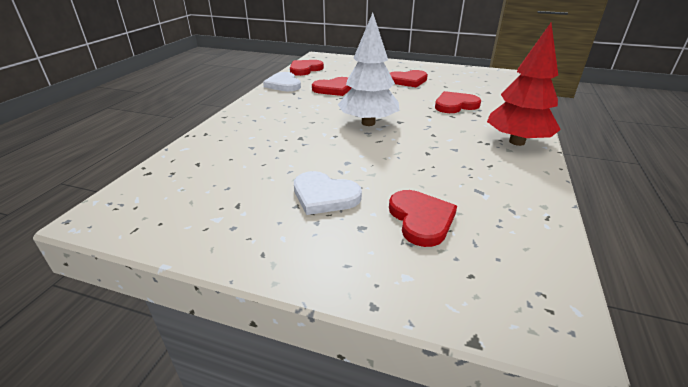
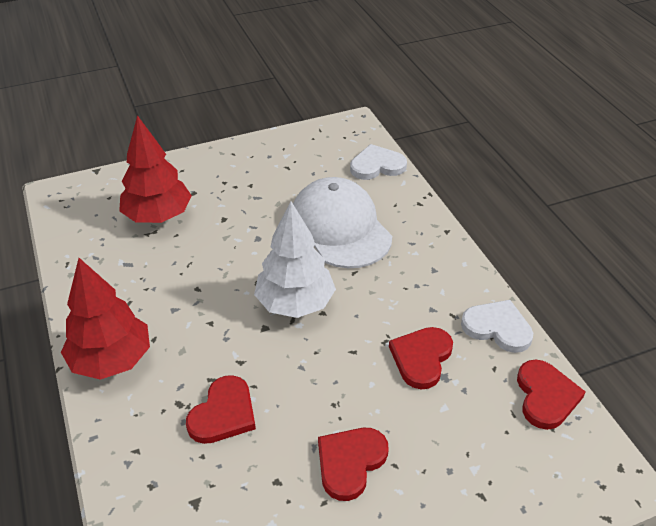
camera: 140 degrees right, 10 degrees up
white heart [294,171,362,215] -> white heart moved to [350,144,407,180]
red heart [389,190,457,247] -> red tree [119,115,192,223]
none -> white cap [293,177,392,268]

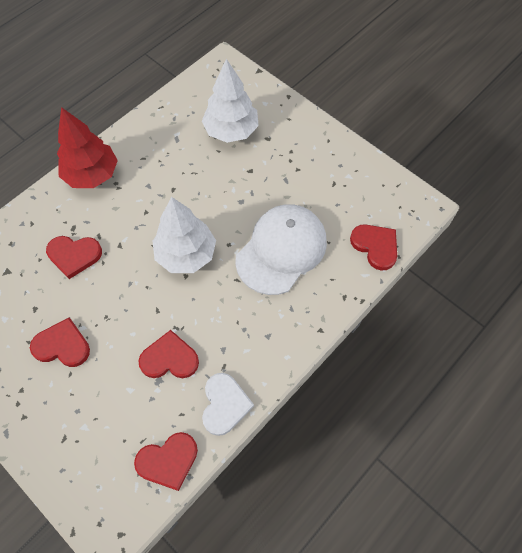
camera: 65 degrees right, 20 degrees up
red tree [119,115,192,223] -> white tree [202,59,259,143]
white heart [350,144,407,180] -> red heart [350,224,397,271]

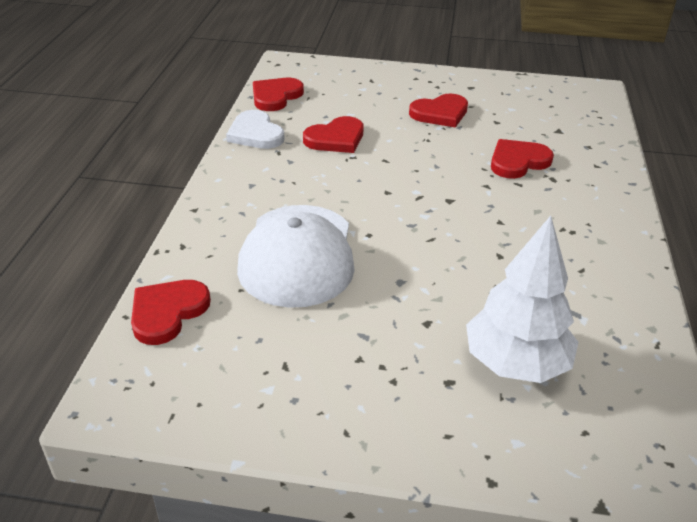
camera: 145 degrees right, 25 degrees down
red tree [57,107,118,188] -> none
white tree [152,197,216,273] -> none
red heart [350,224,397,271] -> red heart turned 105 degrees clockwise [131,280,211,345]

